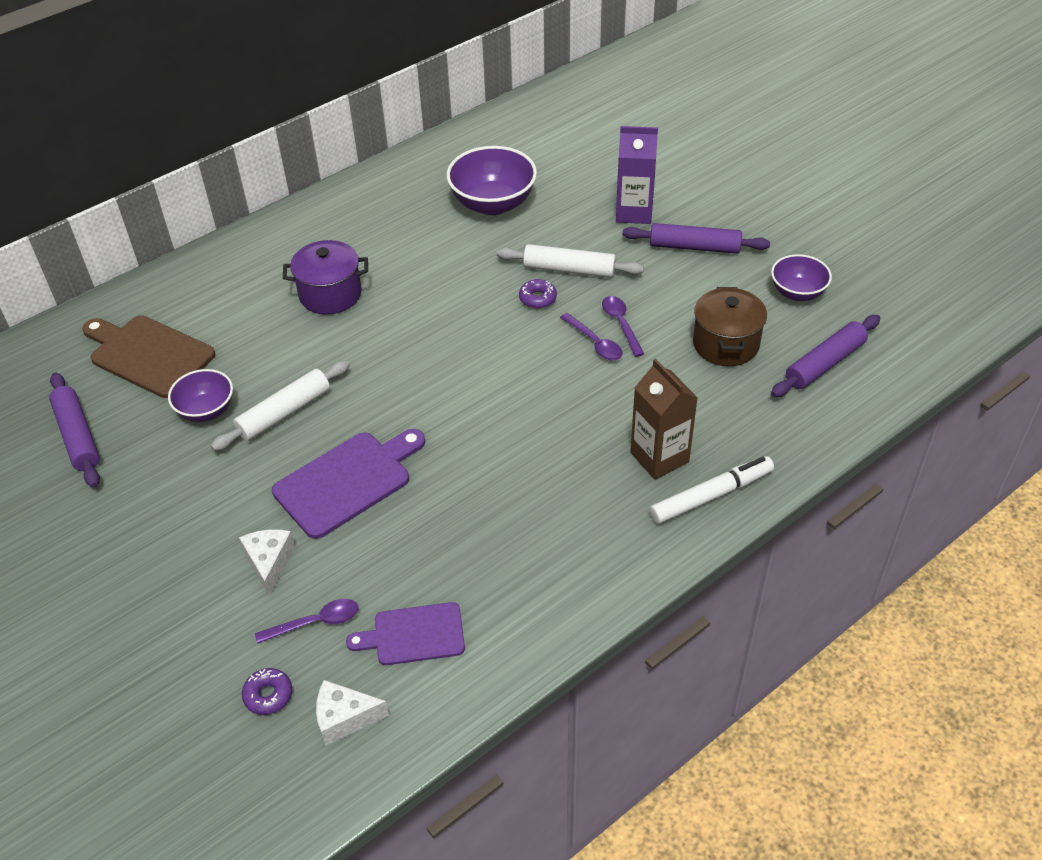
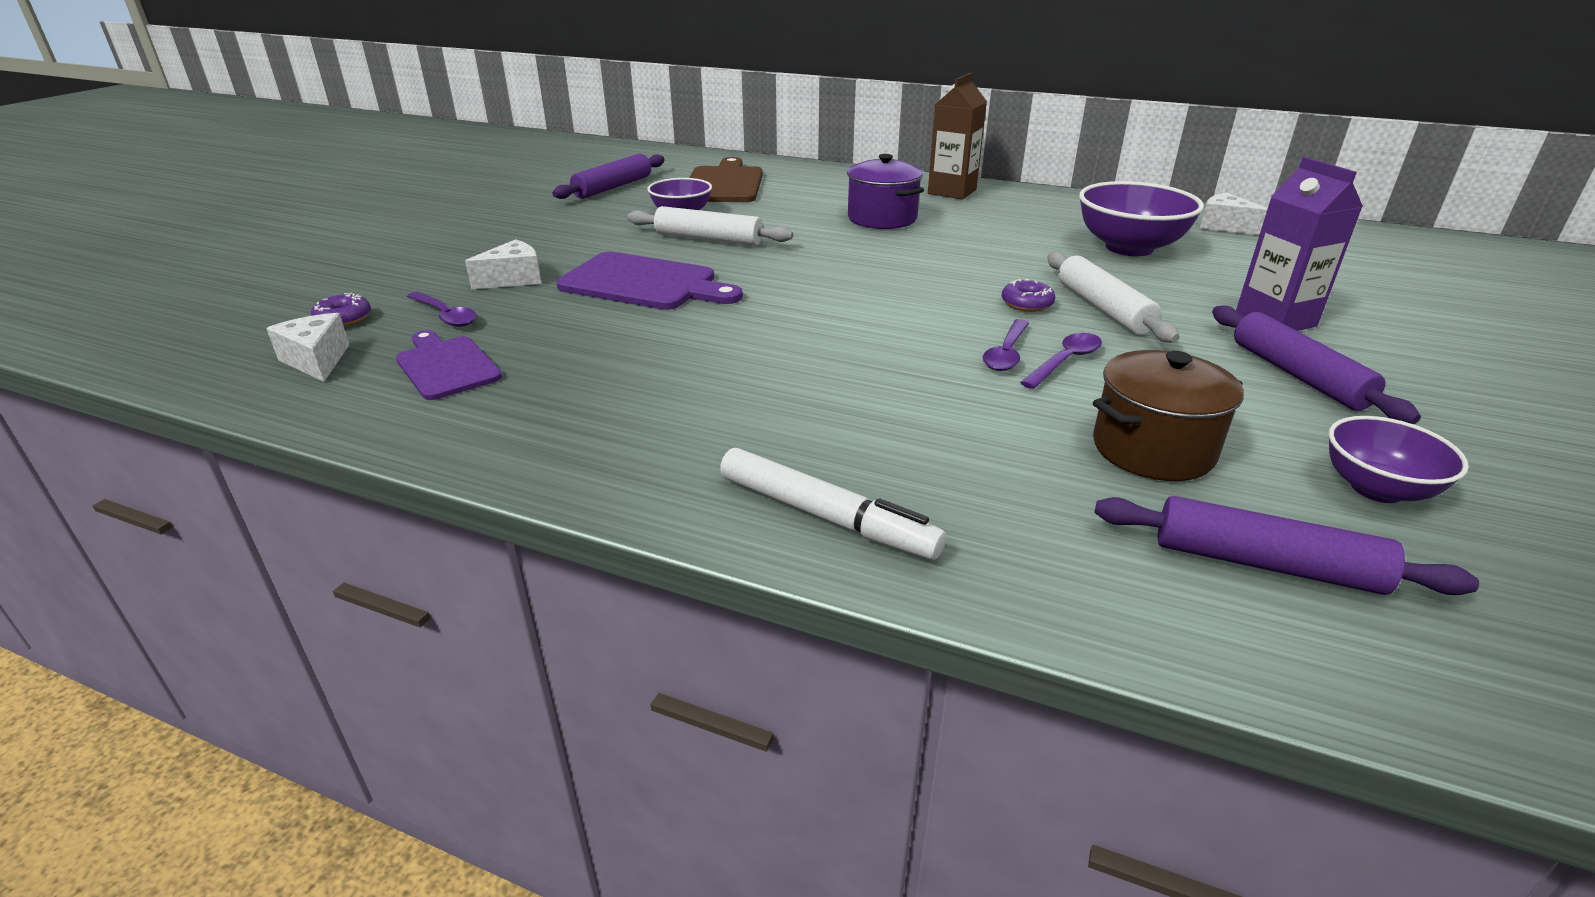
camera: 60 degrees right, 15 degrees down
brown carton [630,359,698,480] -> brown carton moved to [928,73,987,200]
none -> white cheese [1200,193,1268,235]

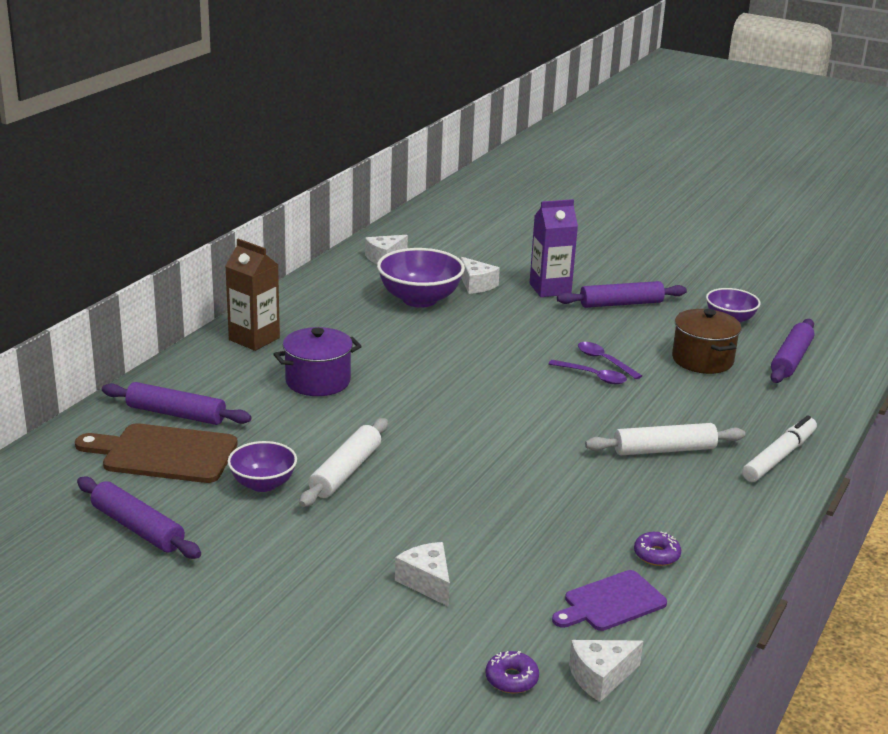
camera: 85 degrees left, 5 degrees down
purple spoon [407,292,477,327] -> none
purple cutting board [556,252,743,310] -> none
purple donut [1001,279,1055,312] -> purple donut moved to [634,531,681,566]
white rolling pin [1047,252,1180,343] -> white rolling pin moved to [585,423,745,456]
none -> purple rolling pin [102,382,252,425]
none -> white cheese [461,257,500,294]

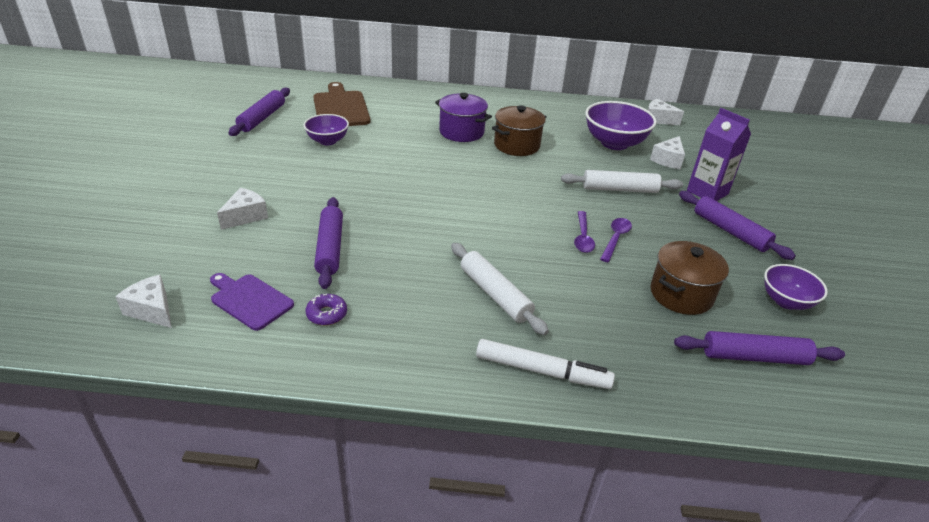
camera: 65 degrees right, 10 degrees up
purple rolling pin [102,382,252,425] -> purple rolling pin moved to [314,197,343,289]
brown carton [225,239,280,351] -> none
white rolling pin [299,418,388,507] -> white rolling pin moved to [561,170,683,193]
purple donut [485,651,539,693] -> none
none -> brown pot [492,105,547,156]

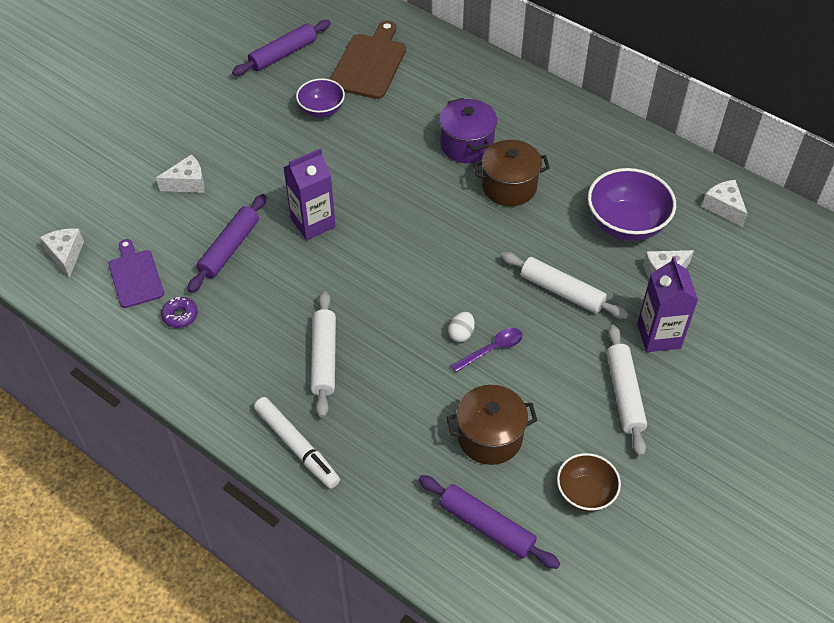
camera: 35 degrees right, 15 degrees up
purple spoon [574,211,595,253] -> white egg [448,312,475,342]
purple rolling pin [679,191,796,260] -> white rolling pin [606,325,647,457]
purple bowl [764,264,828,310] -> brown bowl [557,453,621,512]
none -> purple carton [283,148,336,240]

